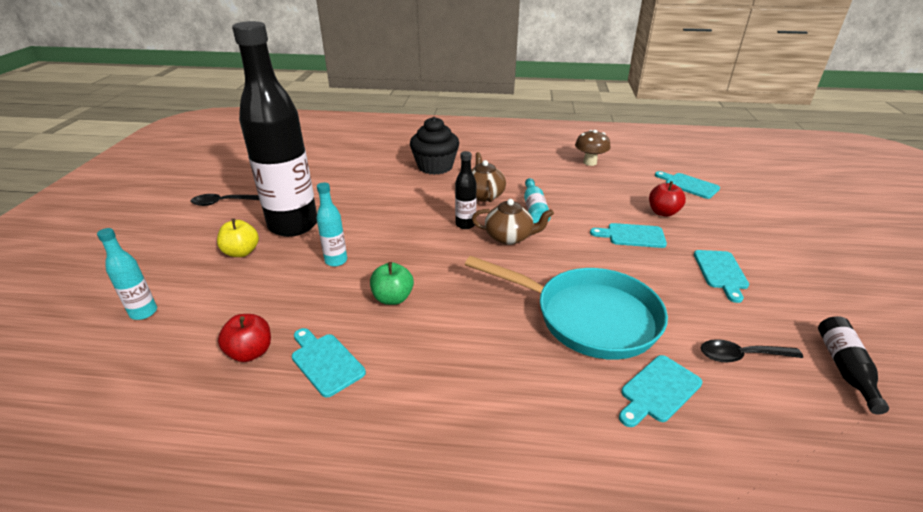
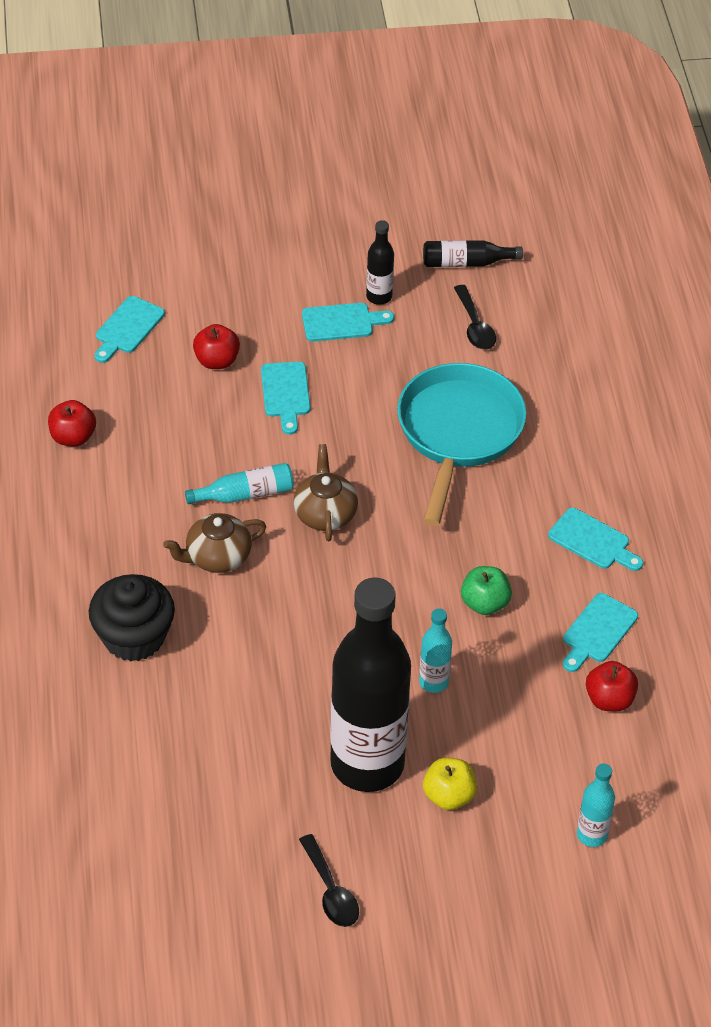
camera: 105 degrees left, 15 degrees up
black bottle [455,151,477,229] -> black bottle moved to [366,220,394,305]
brown mushroom [575,130,611,166] -> red apple [48,400,96,447]
turquoise cutting board [619,355,703,427] -> turquoise cutting board moved to [548,508,643,571]

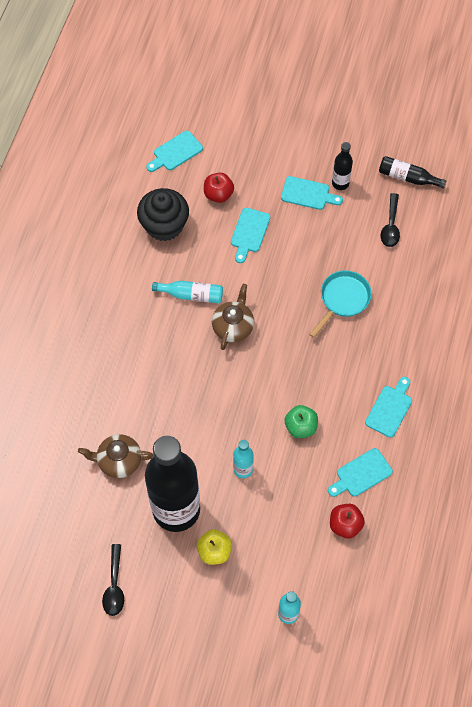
camera: 25 degrees right, 15 degrees up
red apple [48,400,96,447] -> none
black cupcake [89,574,175,661] -> black cupcake moved to [137,188,189,241]
brown teapot [163,513,266,573] -> brown teapot moved to [78,434,154,478]
turquoise pan [397,363,526,526] -> turquoise pan [309,270,372,338], size x0.59
turquoise cutting board [548,508,643,571] -> turquoise cutting board turned 120 degrees counterclockwise [365,377,412,438]

